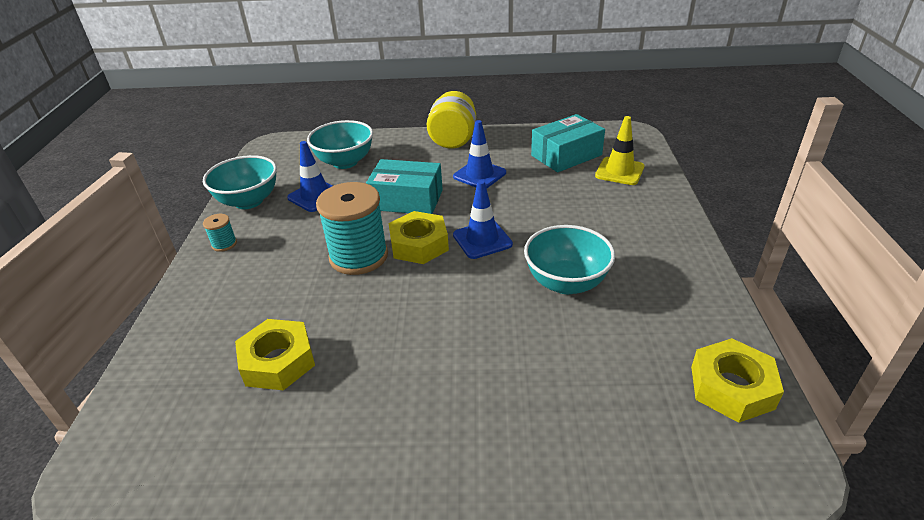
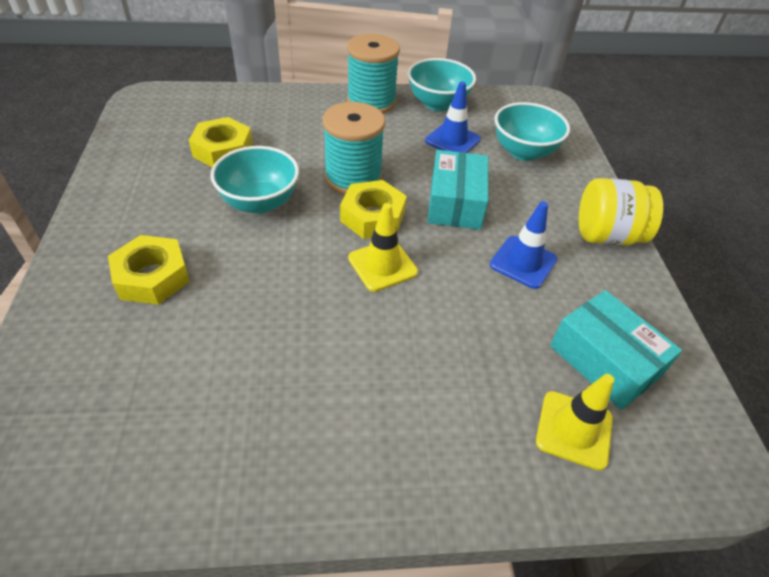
camera: 80 degrees right, 10 degrees up
turquoise spool [203,214,237,252] -> turquoise spool [347,34,400,114], size x2.29
blue traffic cone [453,180,513,259] -> yellow traffic cone [348,203,418,292]
turquoise bowl [524,225,615,294] -> turquoise bowl moved to [210,146,299,214]
yellow nut [691,338,784,423] -> yellow nut moved to [108,235,190,305]

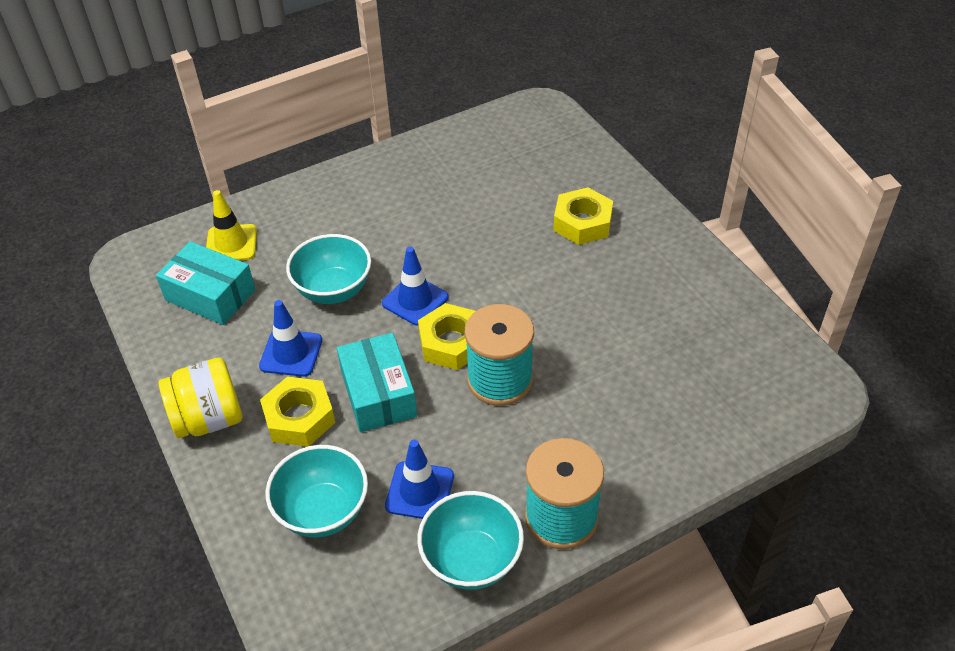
camera: 160 degrees right, 0 degrees up
yellow nut [189,117,253,167] -> yellow nut moved to [260,377,335,447]
turquoise bowl [210,146,299,214] -> turquoise bowl moved to [286,234,371,304]
yellow traffic cone [348,203,418,292] -> blue traffic cone [382,247,449,326]

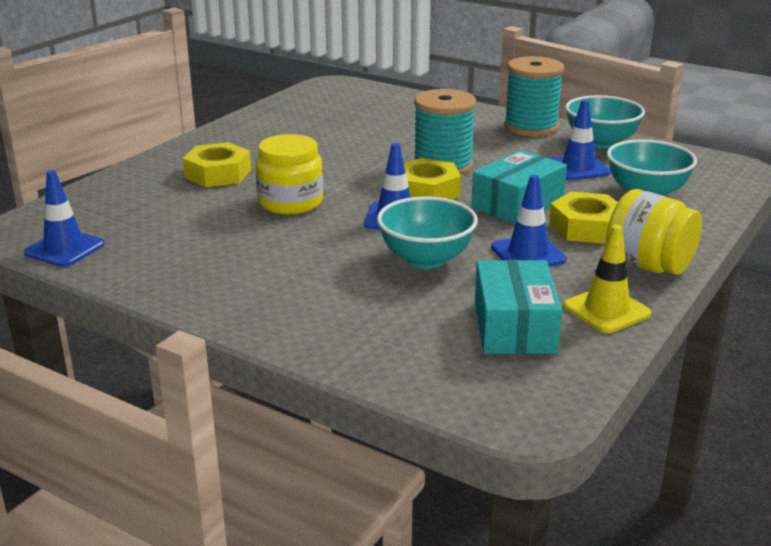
camera: 120 degrees left, 20 degrees down
yellow traffic cone [206,190,257,261] -> yellow traffic cone moved to [563,225,651,333]
none -> blue traffic cone [24,170,104,267]
none -> yellow jar [255,134,323,215]

